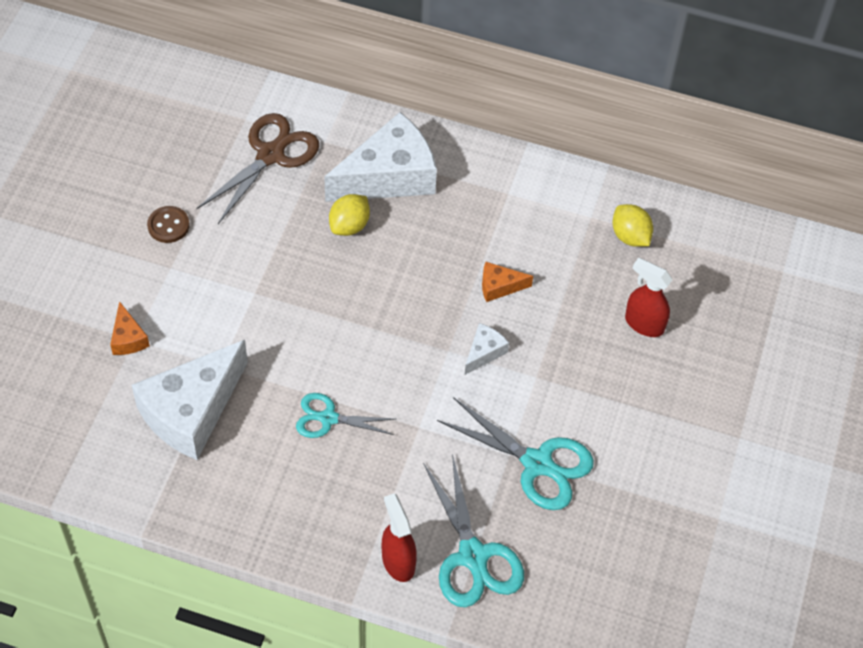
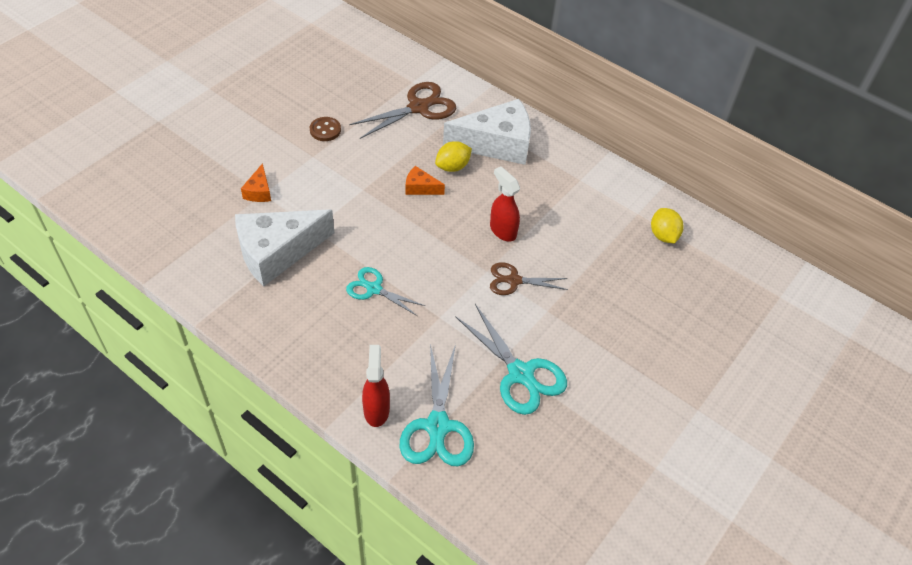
camera: 20 degrees right, 5 degrees down
white cheese [465,323,509,375] -> brown scissors [490,262,568,295]
orange cheese [482,262,533,302] -> orange cheese moved to [406,166,445,195]
red spray bottle [625,258,672,337] -> red spray bottle moved to [490,166,520,242]

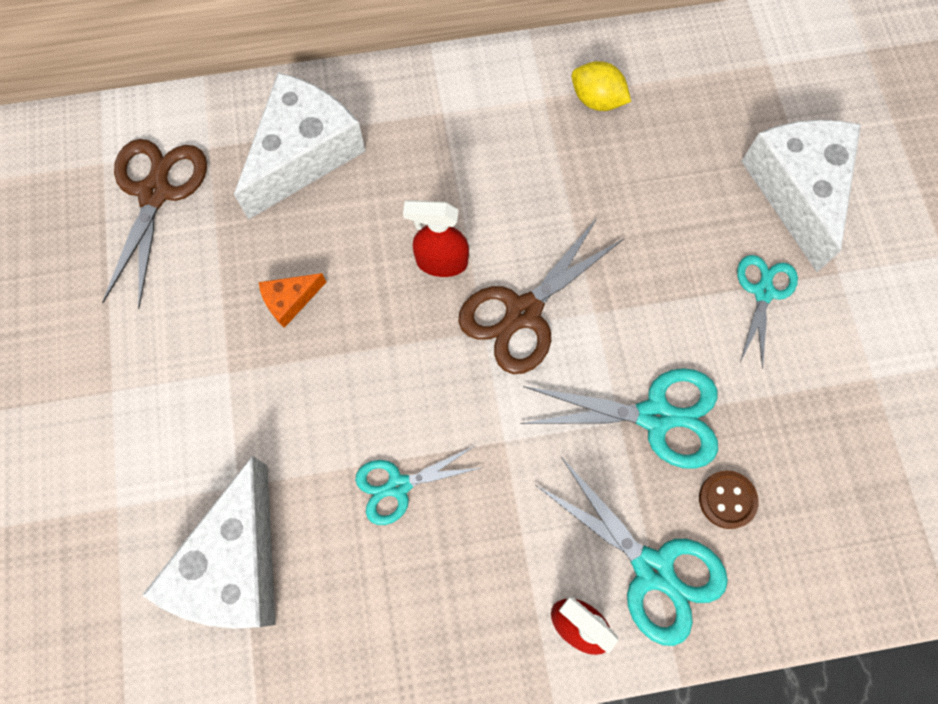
camera: 45 degrees left, 20 degrees up
orange cheese [241,163,271,202] -> none
brown button [310,117,341,141] -> brown button moved to [699,471,759,529]
yellow lemon [435,141,472,172] -> none
brown scissors [490,262,568,295] -> brown scissors [458,217,624,374], size x1.60
none -> turquoise scissors [737,255,798,369]
none -> white cheese [741,120,861,272]

